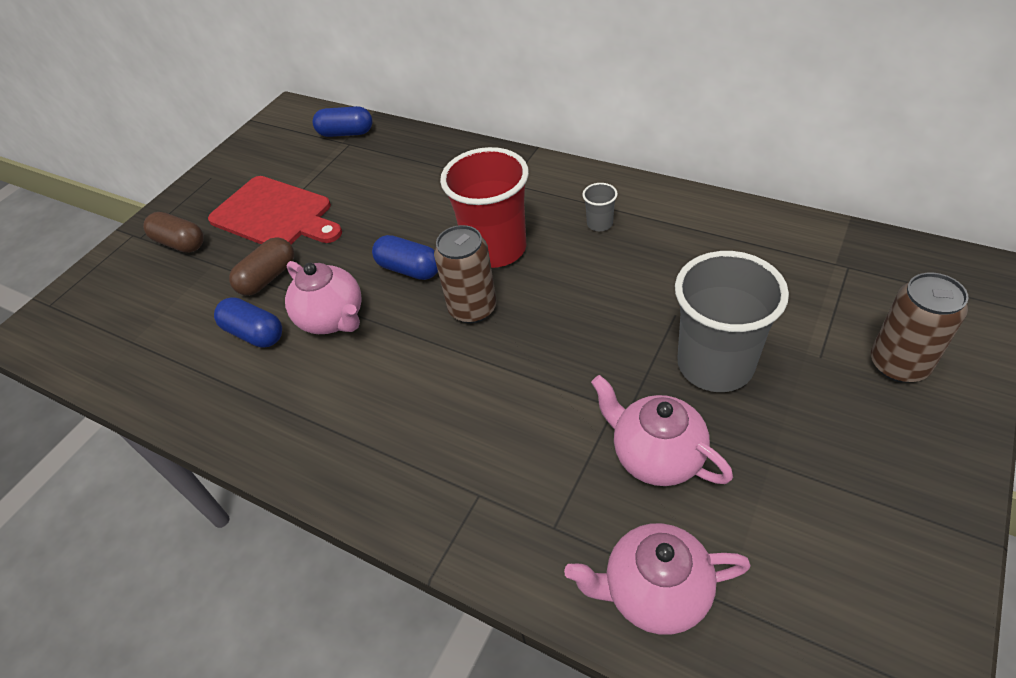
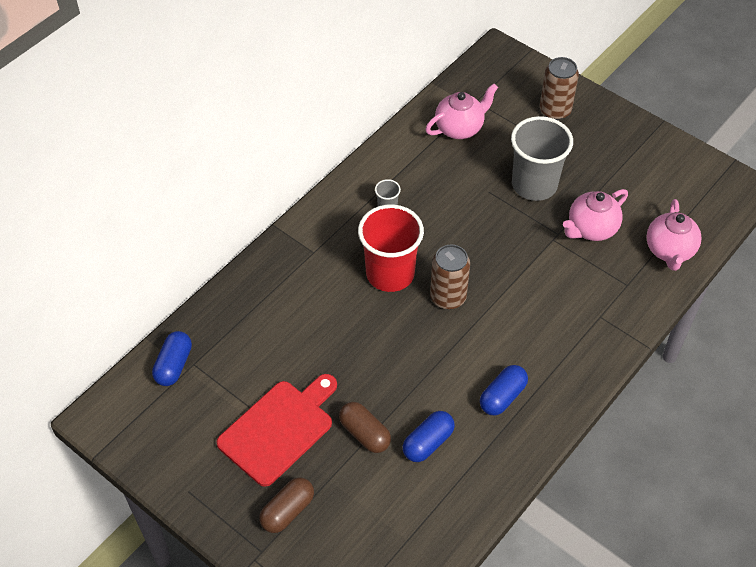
camera: 85 degrees left, 5 degrees up
pink teapot [285,261,362,334] -> pink teapot moved to [425,83,498,139]
blue capsule [372,235,438,280] -> blue capsule moved to [480,365,528,416]

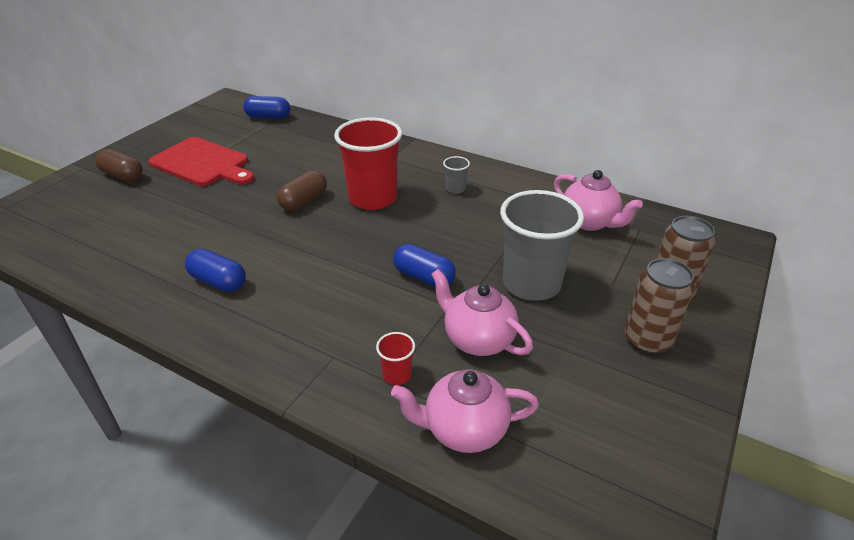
camera: 80 degrees right, 15 degrees down
brown capsule [339,402,391,453] -> brown capsule moved to [277,170,327,211]
blue capsule [403,411,455,462] -> blue capsule moved to [393,244,456,287]
brown can [430,245,470,309] -> brown can moved to [625,258,695,354]
none -> red cup [376,332,415,385]

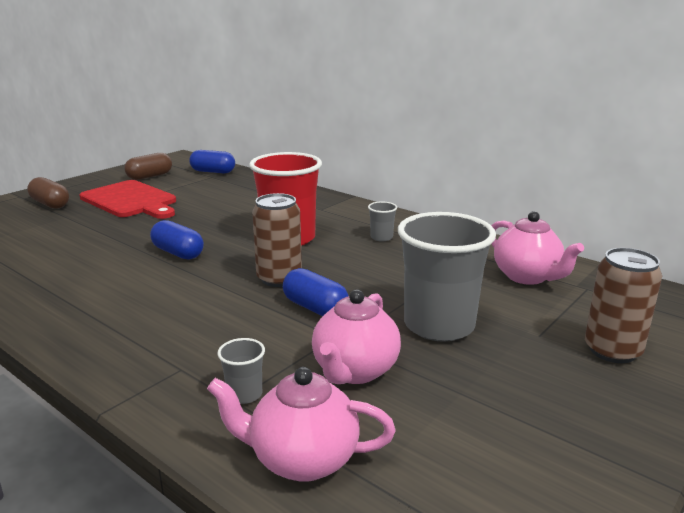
camera: 10 degrees right, 15 degrees down
blue capsule [185,249,246,292] -> blue capsule moved to [150,220,204,260]
brown capsule [277,170,327,211] -> brown capsule moved to [124,153,172,180]
red cup [376,332,415,385] -> grey cup [217,338,265,404]
pink teapot [431,269,533,356] -> pink teapot turned 120 degrees counterclockwise [312,290,401,384]
brown can [625,258,695,354] -> brown can moved to [252,193,302,287]

